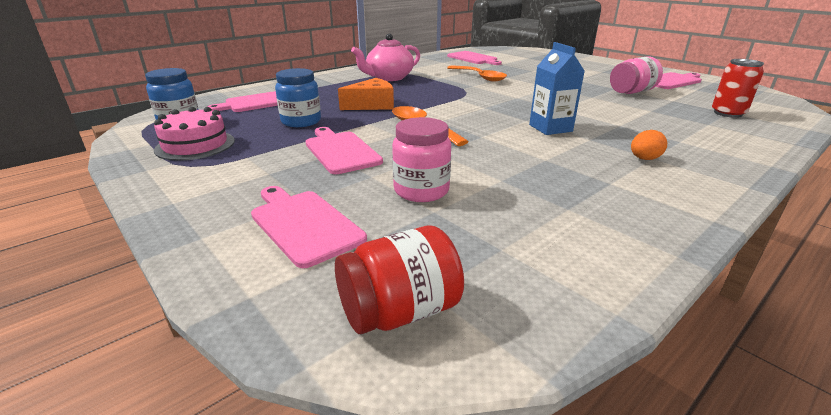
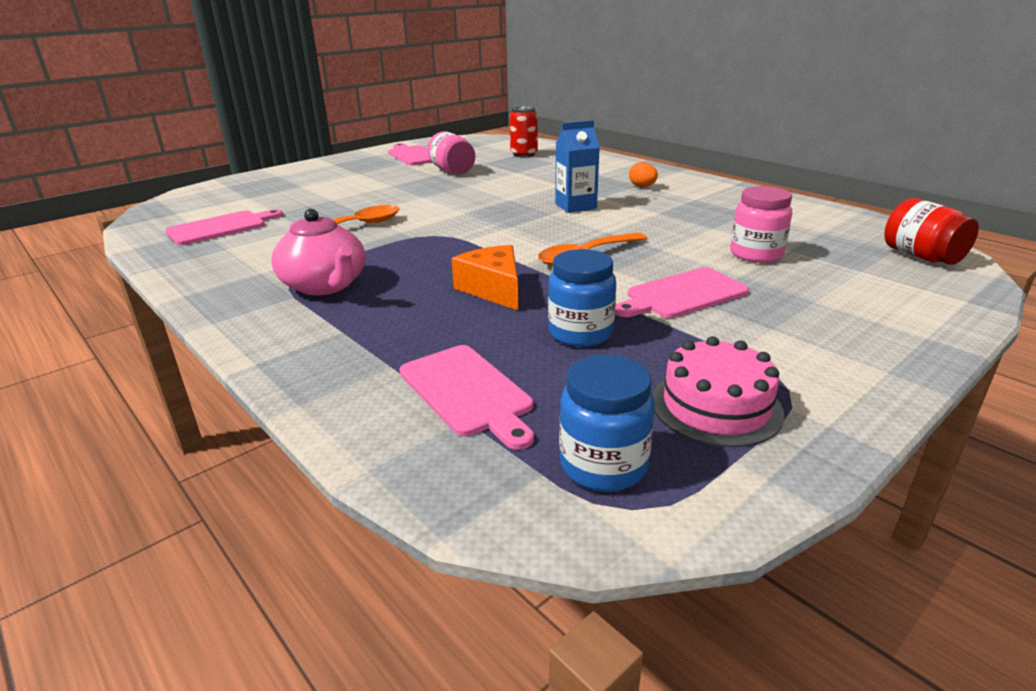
camera: 90 degrees left, 0 degrees up
pink cutting board [251,186,367,268] -> none

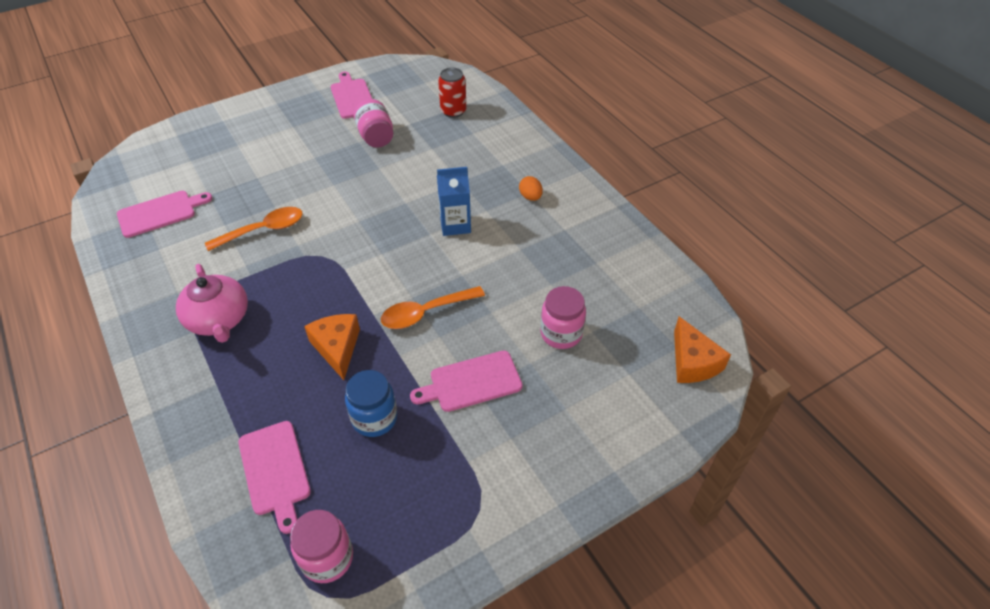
camera: 10 degrees right, 20 degrees up
blue jar [559,355,655,492] -> pink jar [290,510,353,583]
pink cake [653,336,784,447] -> none
red jar [884,198,979,265] -> orange cheese [674,316,731,383]

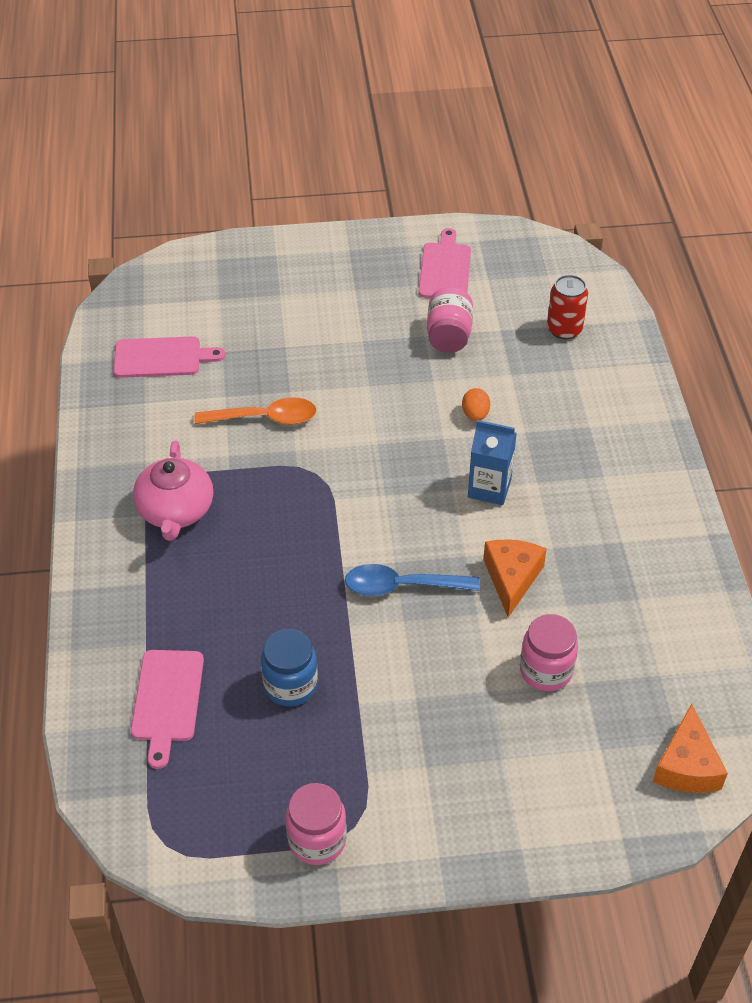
camera: 25 degrees right, 0 degrees up
pink jar [290,510,353,583] -> pink jar moved to [286,783,347,865]
orange cheese [304,314,360,380] -> orange cheese moved to [483,539,547,617]
orange spoon [381,286,485,329] -> blue spoon [345,564,479,596]
pink cutting board [410,350,523,412] -> none
orange egg [519,176,543,201] -> orange egg moved to [462,388,490,421]

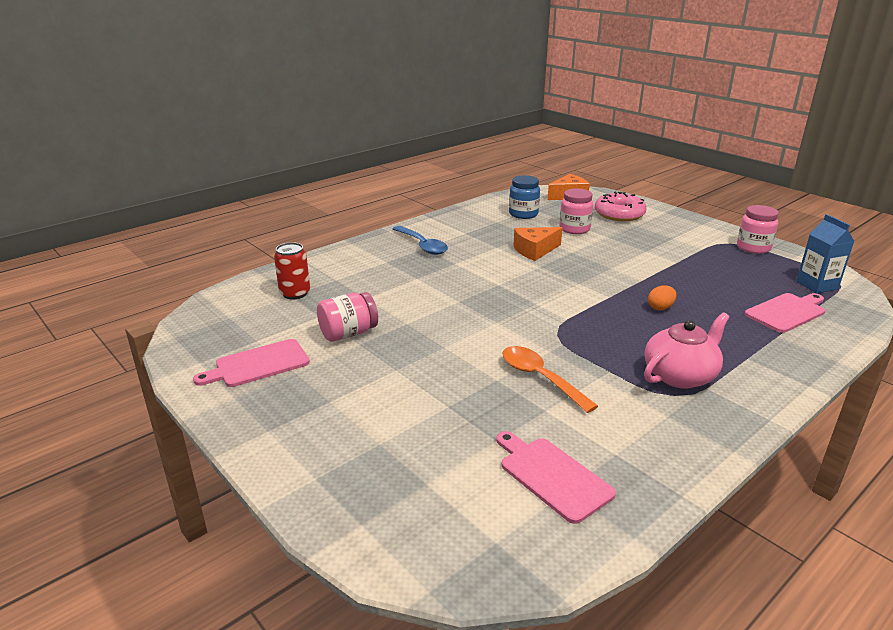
camera: 125 degrees left, 20 degrees down
blue jar [261,629,318,706] -> blue jar moved to [509,175,540,219]
blue spoon [345,564,479,596] -> blue spoon moved to [393,226,448,255]
orange egg [462,388,490,421] -> orange egg moved to [648,286,677,310]
blue carton [468,420,517,505] -> blue carton moved to [796,214,855,293]
none -> pink donut [594,192,647,221]

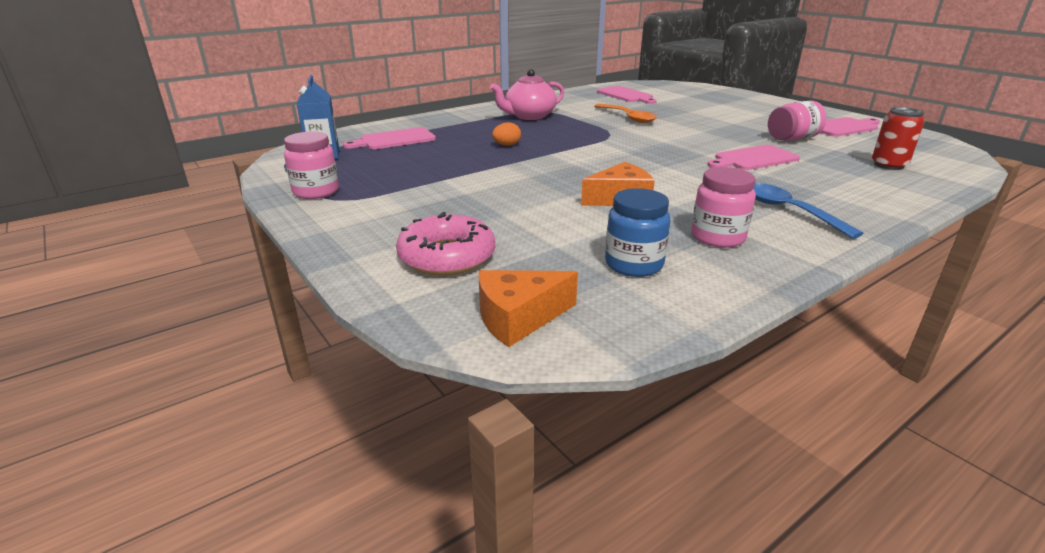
camera: 175 degrees left, 0 degrees up
pink jar [559,188,593,234] -> pink jar moved to [691,167,756,248]
none -> pink cutting board [707,145,800,170]

